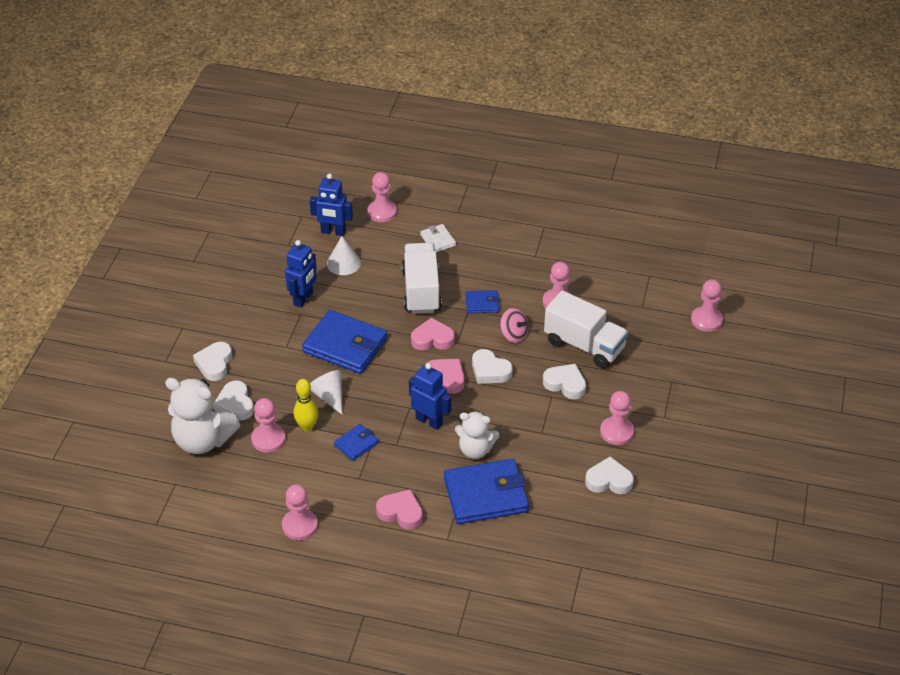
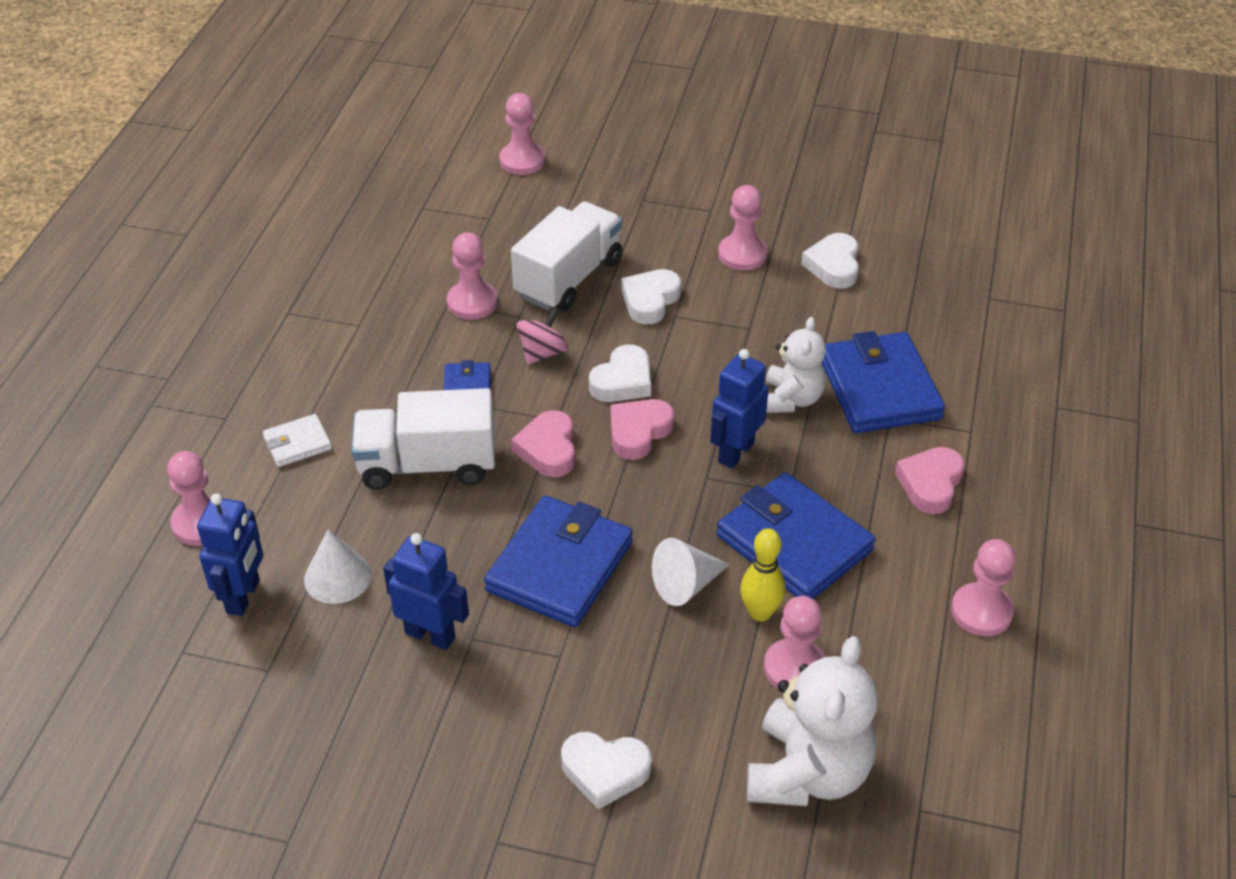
camera: 90 degrees left, 0 degrees up
white heart [213,380,254,421] -> none
blue wallet [334,424,379,461] -> blue wallet [717,472,875,599], size x2.05

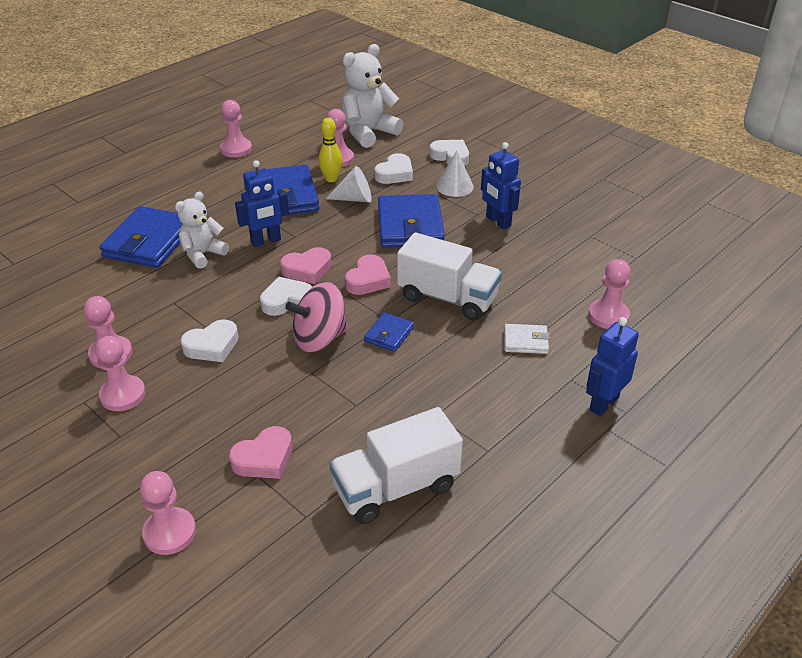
camera: 150 degrees left, 5 degrees down
blue robot [197,493,263,616] -> blue robot moved to [586,317,639,416]
white cone [304,529,372,604] -> white cone moved to [436,151,474,197]
pink pawn [447,232,498,320] -> pink pawn moved to [95,336,146,411]
blue wallet [484,495,633,627] -> blue wallet turned 60 degrees counterclockwise [378,194,445,248]
white truck [511,202,622,312] -> white truck moved to [329,407,463,524]
pink spinning top [516,308,568,365] -> pink spinning top [286,282,348,352], size x1.58
white heart [801,233,859,289] -> white heart moved to [375,153,413,184]
pink heart [895,447,964,514] -> pink heart moved to [229,426,292,479]

